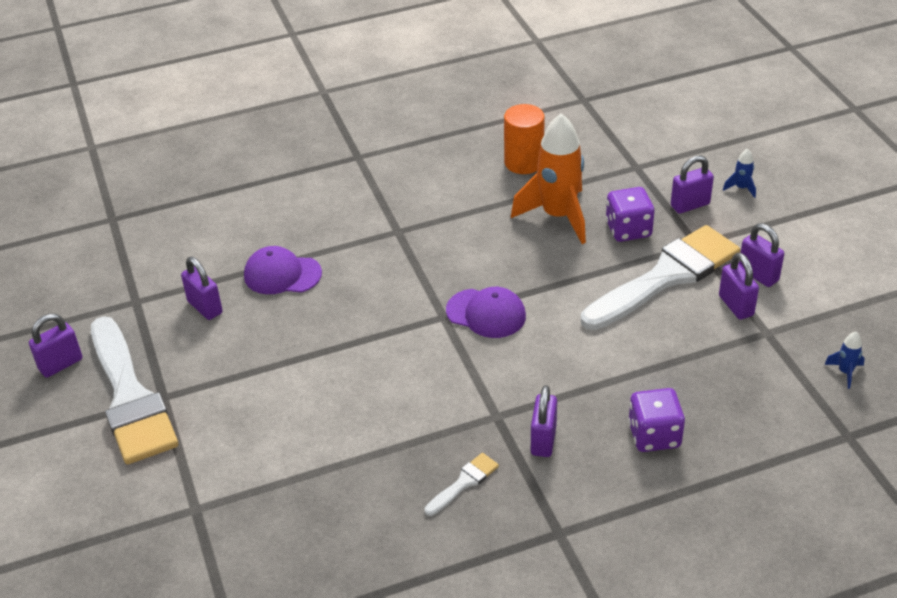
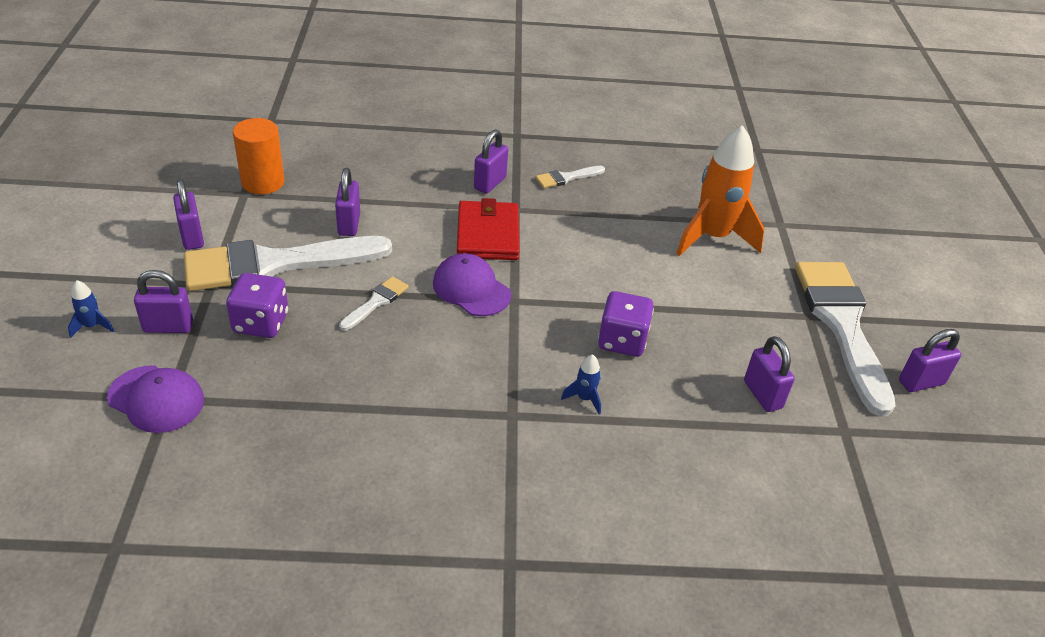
camera: 165 degrees left, 0 degrees up
purple cap [244,246,322,294] -> purple cap moved to [107,365,204,433]
orange cylinder [504,104,545,174] -> orange cylinder moved to [233,118,285,194]
orange rocket [511,113,586,244] -> orange rocket moved to [676,125,765,256]
purple dice [628,388,685,452] -> purple dice moved to [598,291,654,357]
purple padlock [719,253,759,320] -> purple padlock moved to [335,168,360,236]
blue rocket [824,332,865,389] -> blue rocket moved to [561,354,601,415]
none -> white brush [339,276,409,331]
none -> red wallet [457,198,520,260]

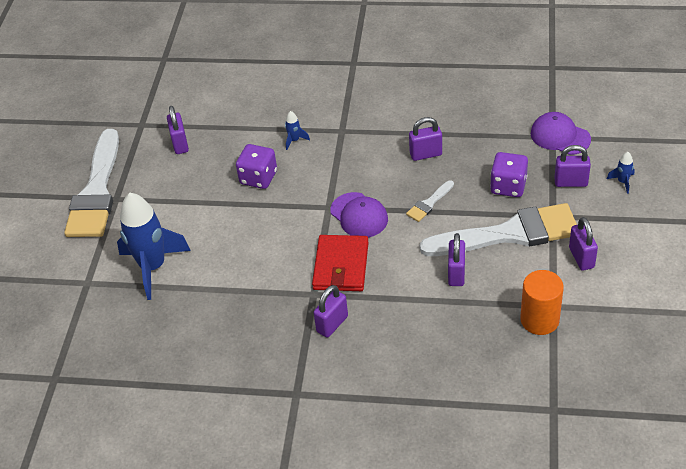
camera: 165 degrees left, 5 degrees up
white brush [535,166,605,188] -> none
orange rocket [676,125,765,256] -> blue rocket [117,193,191,300]
purple padlock [899,329,961,392] -> purple padlock moved to [409,117,442,161]

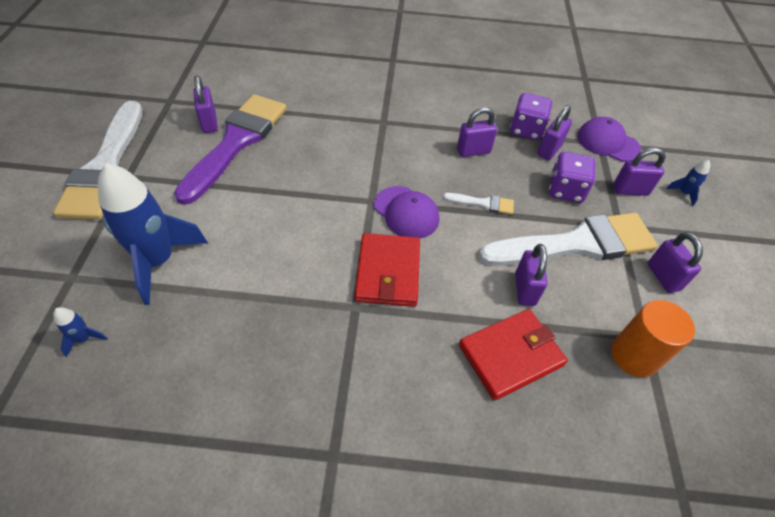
camera: 10 degrees left, 5 degrees up
purple dice [236,144,277,189] -> purple dice moved to [510,93,552,141]
blue rocket [285,111,310,150] -> blue rocket moved to [53,307,108,357]
purple padlock [314,285,348,338] -> purple padlock moved to [538,105,572,160]
white brush [406,180,454,222] -> white brush turned 120 degrees counterclockwise [443,193,514,215]
none -> purple brush [174,94,287,205]
none -> red wallet [459,309,568,400]

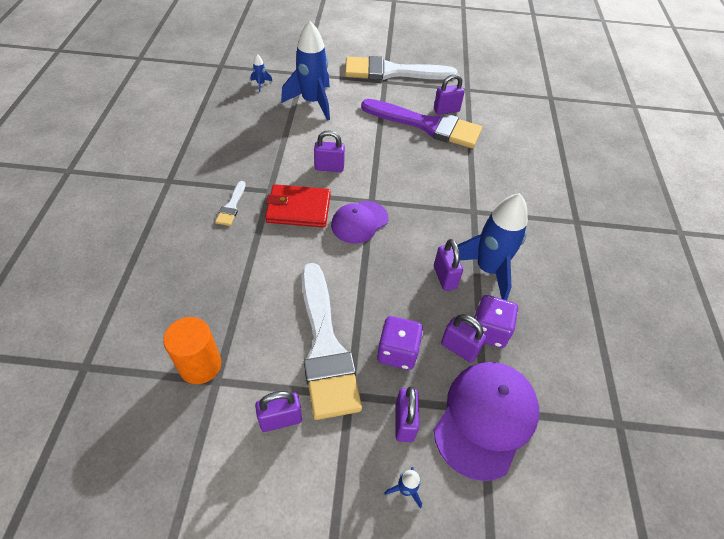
camera: 90 degrees right, 0 degrees up
white brush [443,193,514,215] -> white brush moved to [215,181,246,226]
red wallet [459,309,568,400] -> none
purple padlock [515,244,547,306] -> purple padlock moved to [314,130,345,172]
purple cap [577,117,641,162] -> purple cap [434,362,539,481], size x1.56
none -> blue rocket [458,193,528,300]

